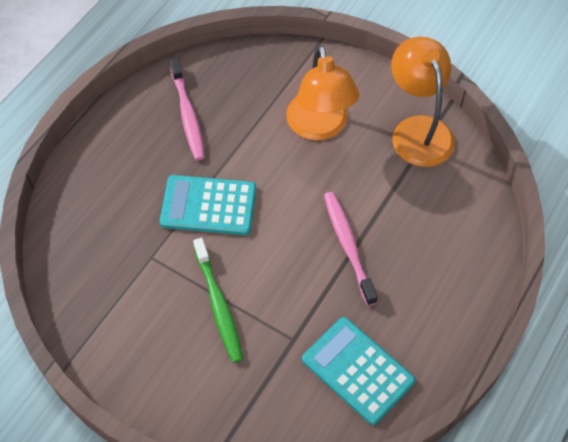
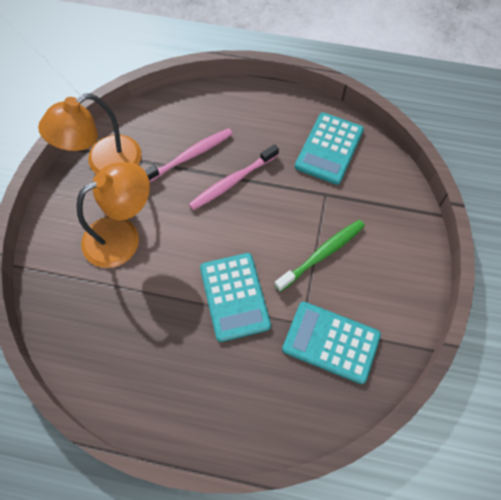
camera: 110 degrees left, 5 degrees up
pink toothbrush [170,58,205,160] -> pink toothbrush moved to [144,128,233,183]
none -> turquoise calculator [282,302,381,384]

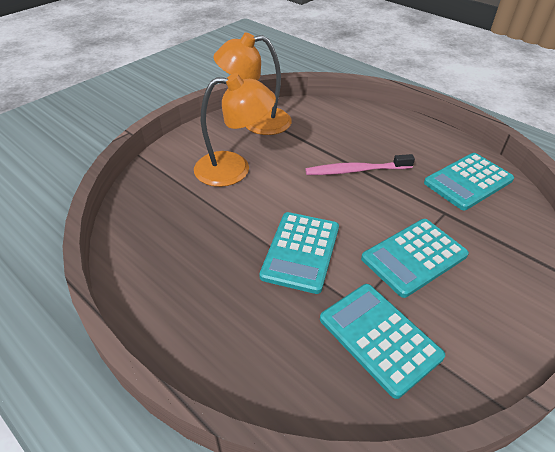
camera: 30 degrees right, 20 degrees down
pink toothbrush [144,128,233,183] -> none
green toothbrush [274,220,365,292] -> turquoise calculator [361,219,469,298]

